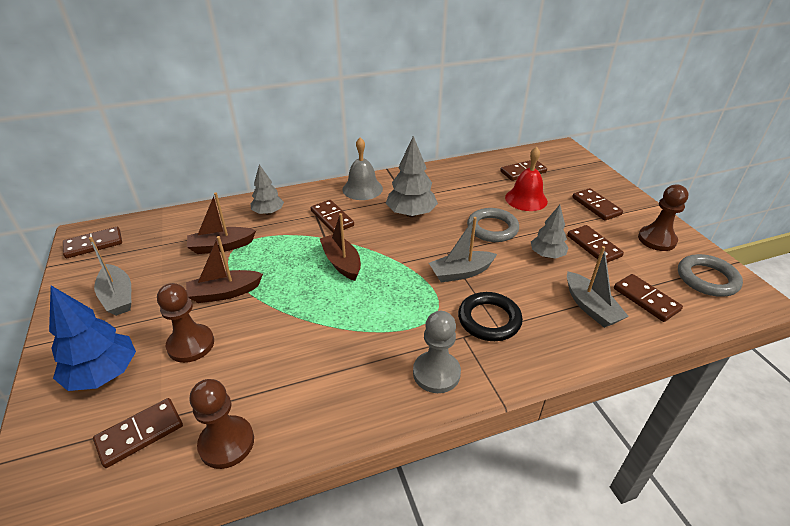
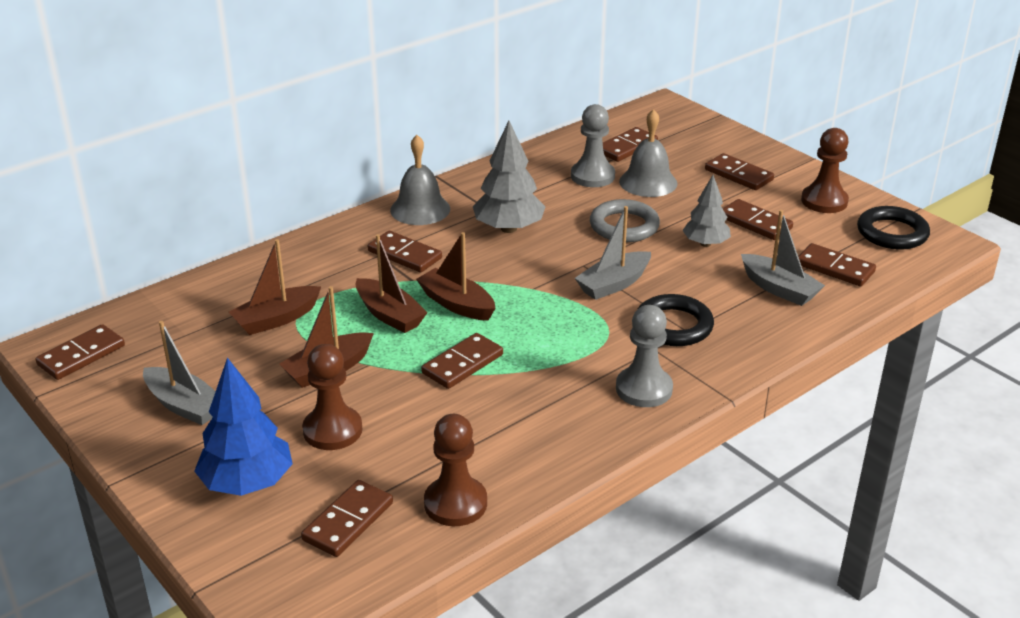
camera: 20 degrees left, 5 degrees down
grey tree [251,164,284,215] -> none
red bell [505,147,548,211] -> grey bell [619,109,678,197]
grey ring [678,254,743,297] -> black ring [857,206,930,250]
none -> brown boat [356,234,428,333]
none -> brown domino [421,333,503,389]
none -> grey pawn [571,104,615,187]

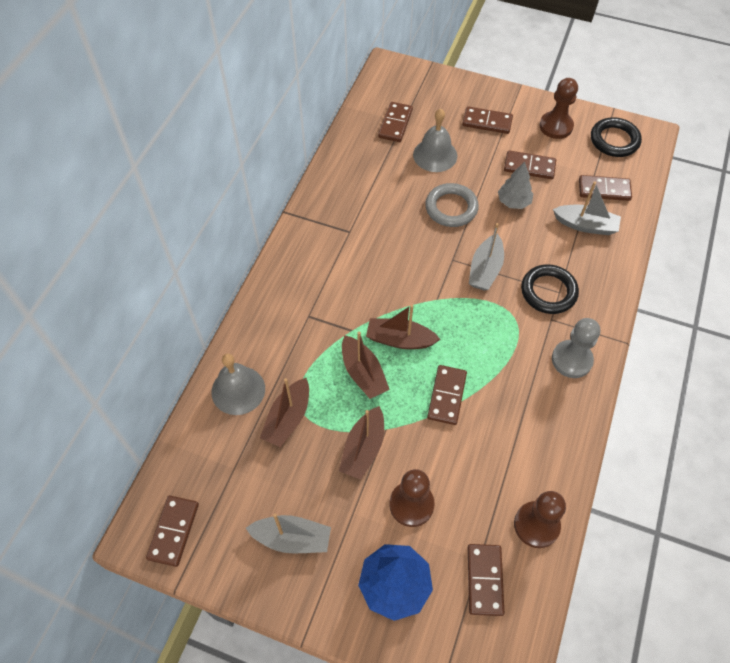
camera: 30 degrees left, 25 degrees up
brown boat [356,234,428,333] -> brown boat turned 45 degrees clockwise [342,331,390,399]
brown domino [368,231,442,272] -> none
grey bell [390,135,450,225] -> grey bell moved to [212,354,265,415]
grey tree [473,121,545,233] -> none
grey pawn [571,104,615,187] -> none

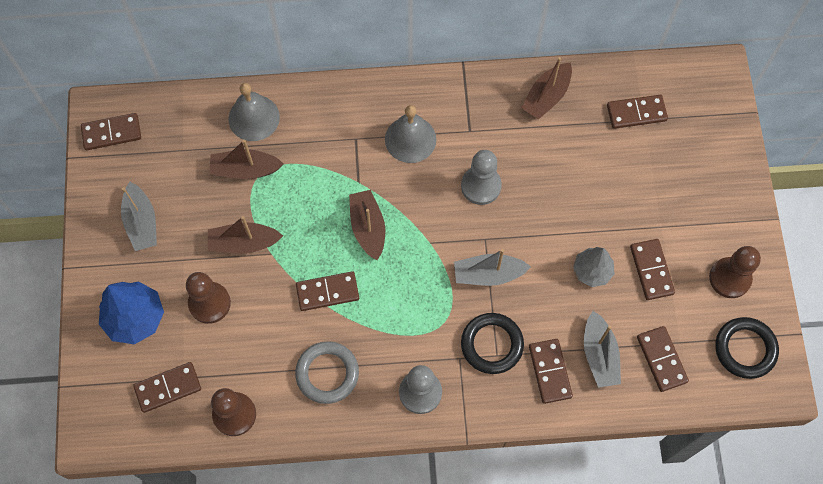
camera: 65 degrees right, 10 degrees up
brown boat [342,331,390,399] -> brown boat moved to [521,57,572,120]
grey bell [413,109,457,172] -> grey bell moved to [385,105,436,163]
grey ring [425,183,479,227] -> grey ring moved to [295,341,359,404]
brown domino [462,106,513,134] -> brown domino moved to [529,339,573,404]
none -> grey pawn [461,150,502,205]

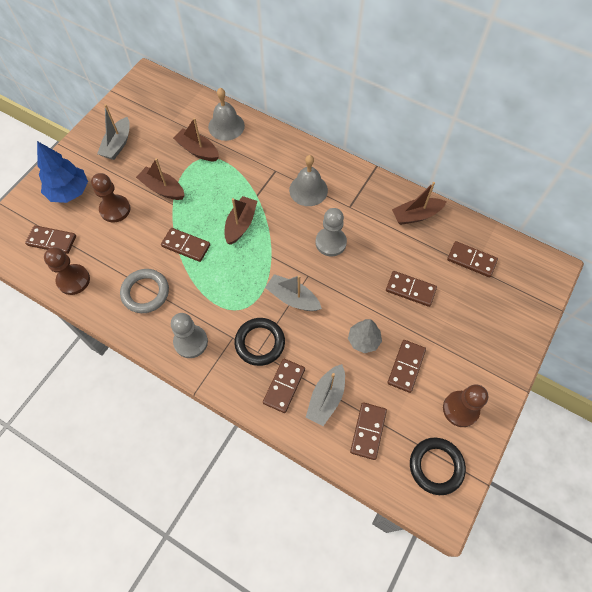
camera: 35 degrees right, 5 degrees down
brown domino [81,113,141,150] -> brown domino moved to [386,271,437,307]

